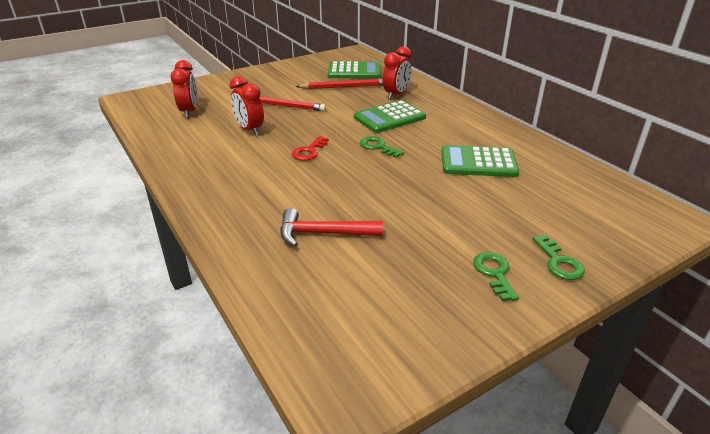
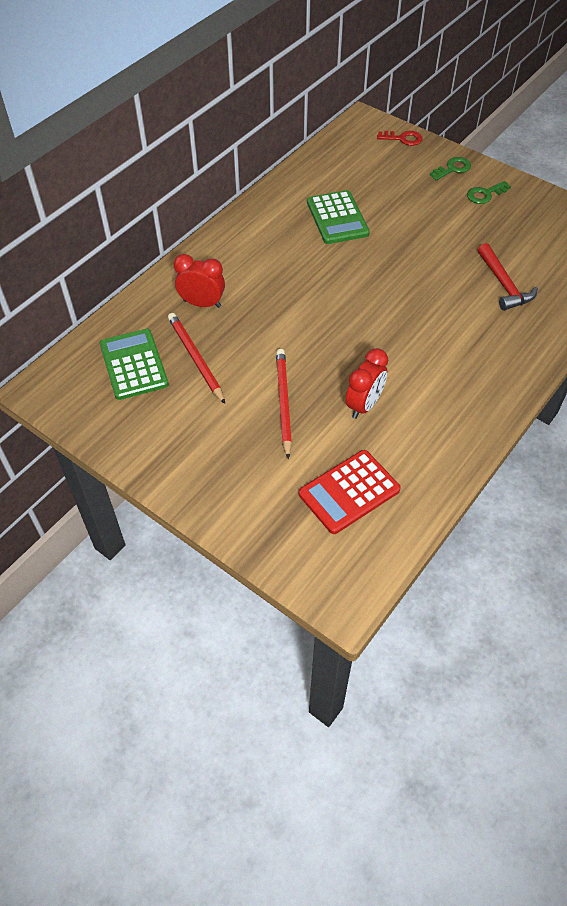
camera: 110 degrees left, 20 degrees up
red clock [171,60,197,118] -> red calculator [299,450,401,534]
red key [292,136,329,161] -> red key moved to [377,131,423,146]
green calculator [354,100,426,133] -> none
green key [360,136,404,158] -> none

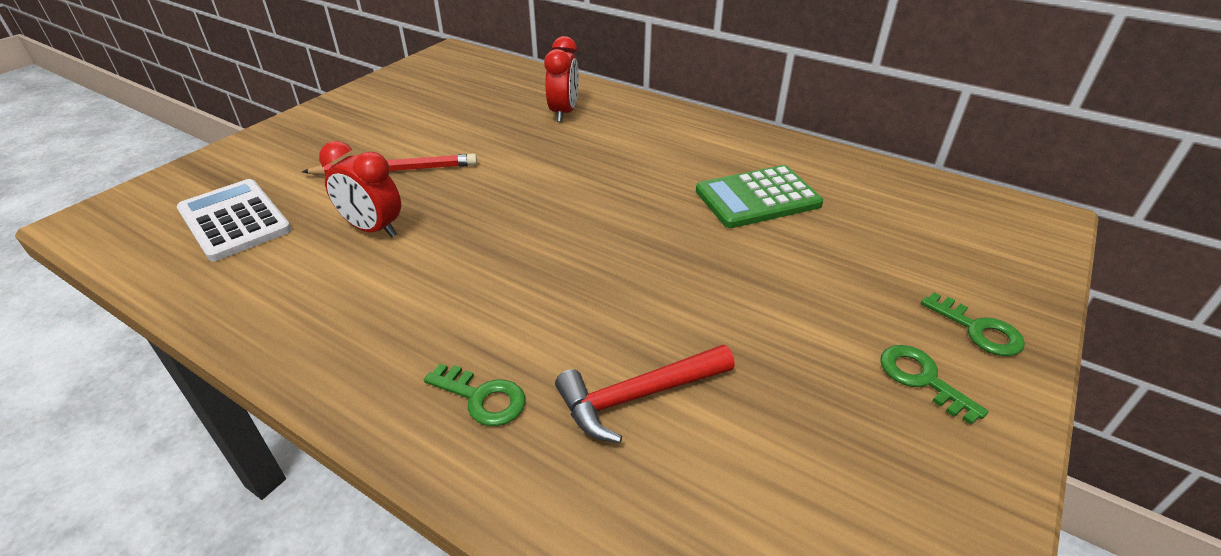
camera: 85 degrees right, 15 degrees down
green calculator [99,329,169,400] -> none
red pencil [168,313,225,404] -> none
red calculator [299,450,401,534] -> white calculator [177,179,292,261]
red key [377,131,423,146] -> none
none -> green key [424,364,525,426]

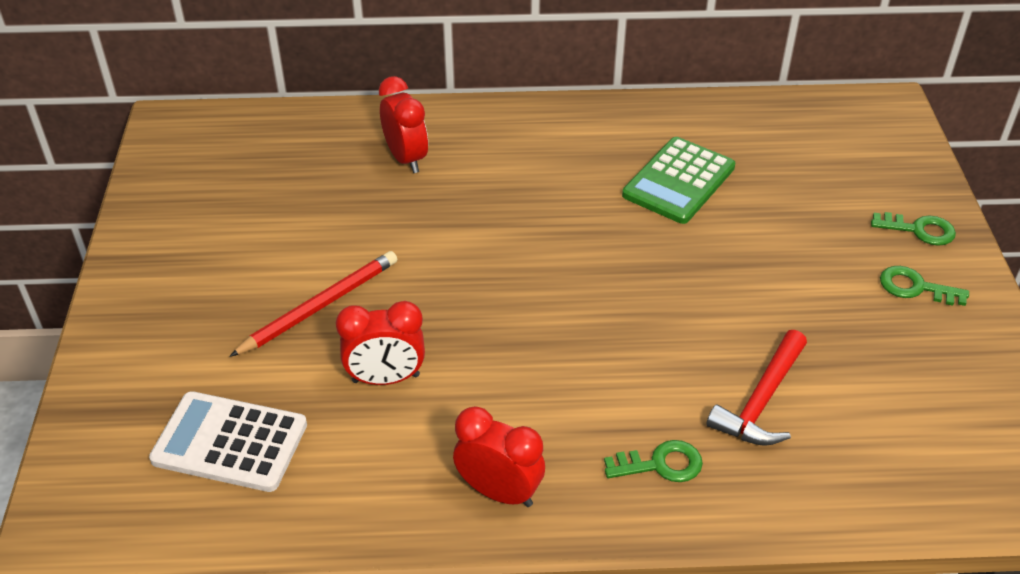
camera: 35 degrees left, 5 degrees up
none -> red clock [453,406,545,507]

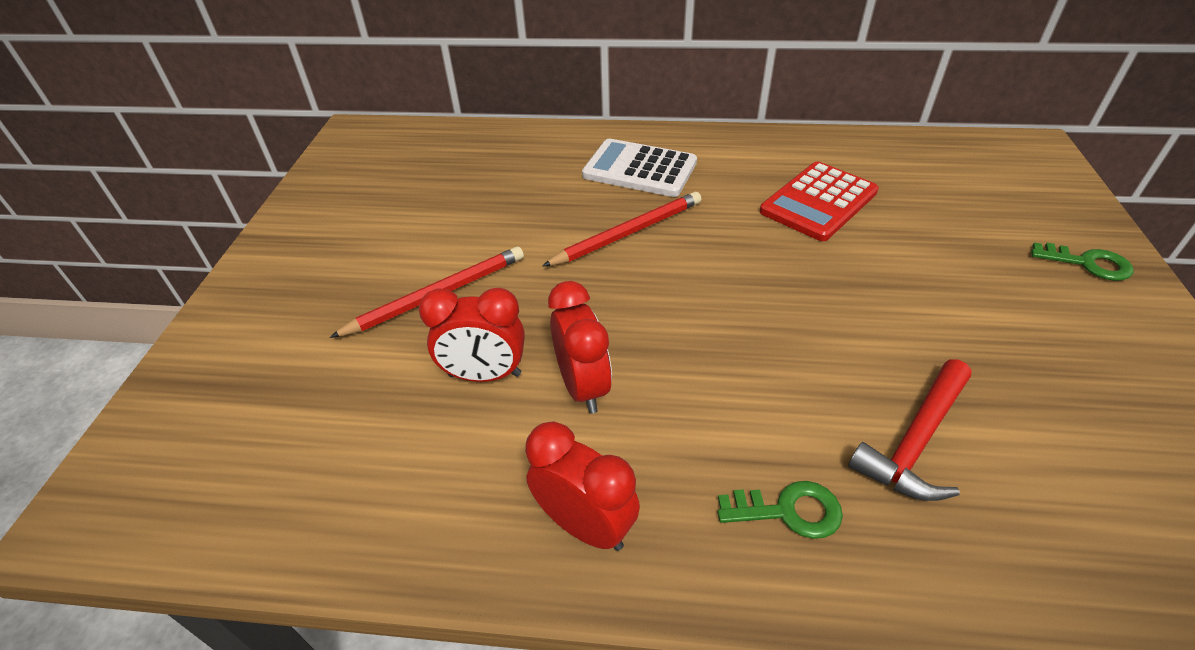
camera: 10 degrees right, 0 degrees up
white calculator [149,391,307,492] -> white calculator moved to [582,139,697,197]
red clock [379,76,428,173] -> red clock moved to [548,281,612,414]
green calculator [622,137,735,224] -> red calculator [760,162,879,241]
green key [880,266,969,306] -> none
none -> red pencil [542,192,701,267]

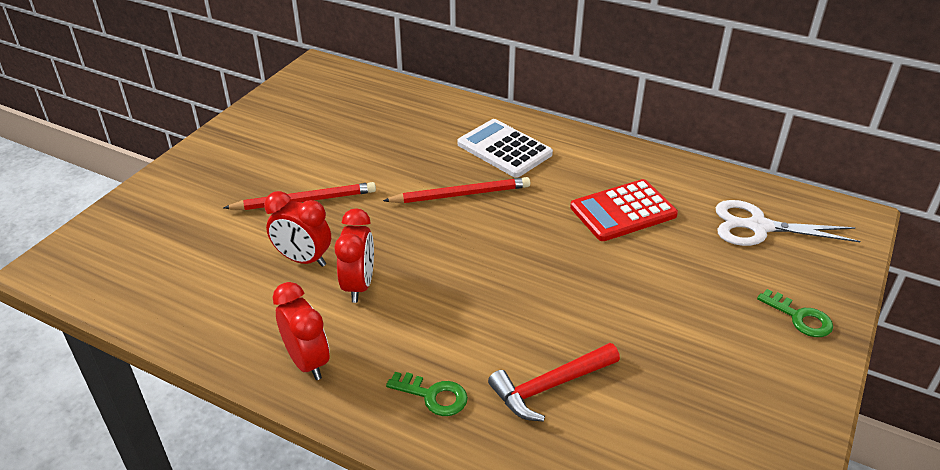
camera: 20 degrees right, 5 degrees down
none -> white scissors [715,200,860,246]

